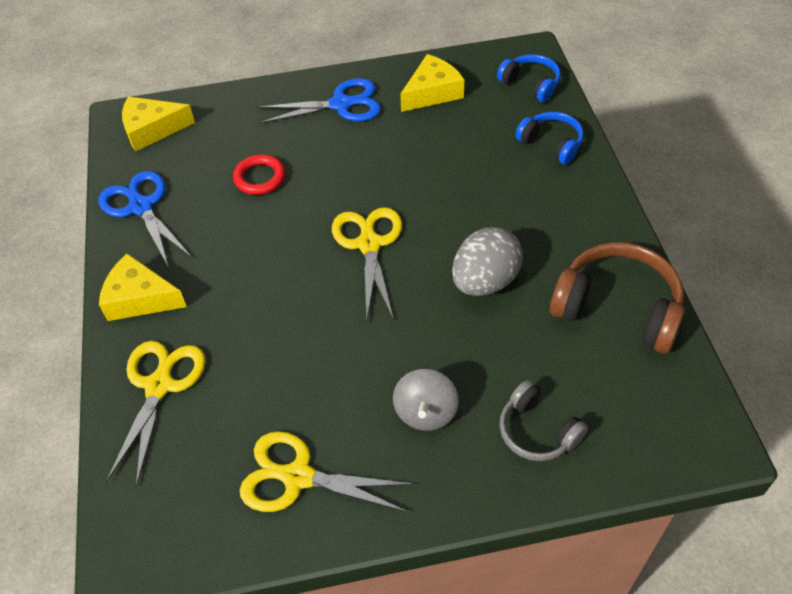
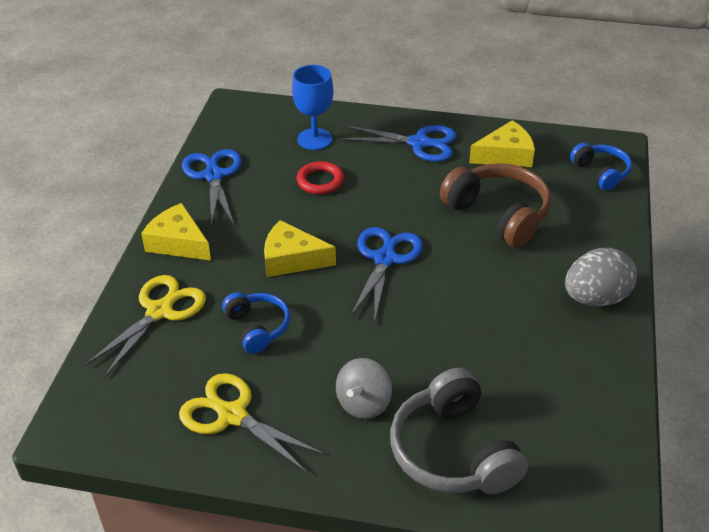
camera: 20 degrees right, 10 degrees down
yellow cheese [122,97,195,152] -> yellow cheese moved to [264,220,336,277]
yellow scissors [332,207,402,322] -> blue scissors [350,227,423,323]
grey egg [452,227,523,296] -> grey egg moved to [565,248,637,307]
grey headphones [499,380,588,461] -> grey headphones [390,368,528,494], size x1.70
blue headphones [515,112,584,165] -> blue headphones moved to [222,292,290,354]
brown headphones [550,242,685,354] -> brown headphones moved to [440,163,551,248]
none -> blue goblet [292,65,333,150]

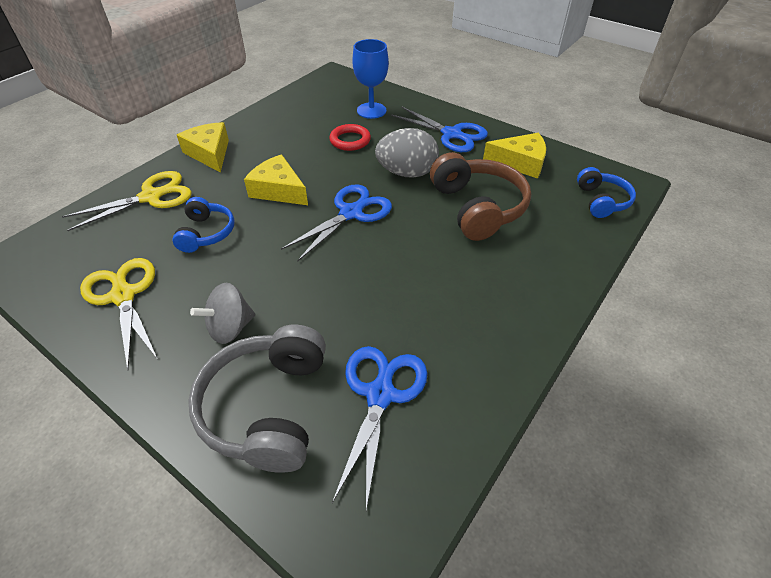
camera: 25 degrees right, 5 degrees up
blue scissors [182,149,242,227] -> blue scissors moved to [332,346,427,510]
grey egg [565,248,637,307] -> grey egg moved to [375,128,439,178]

